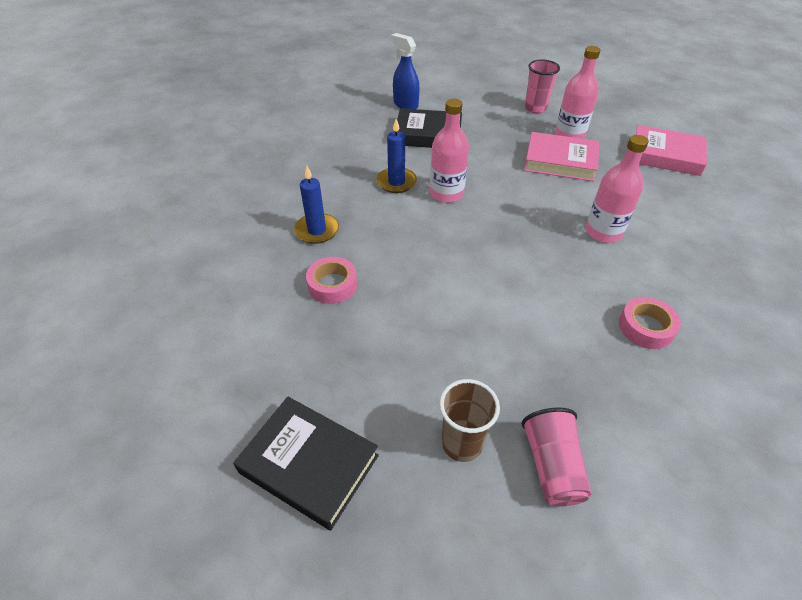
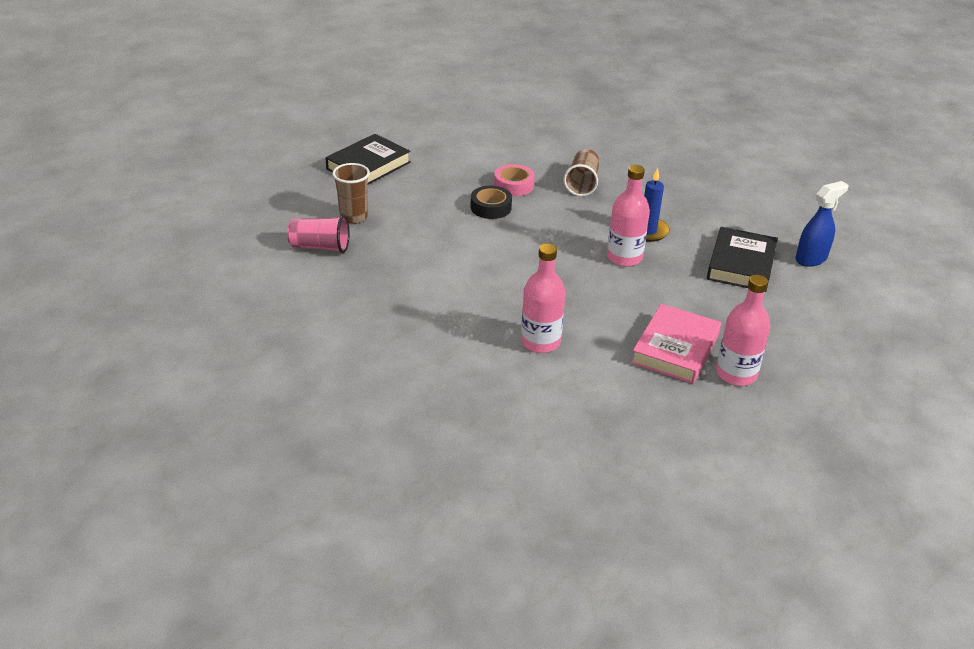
camera: 100 degrees right, 10 degrees down
blue candle [294,165,339,244] -> brown cup [564,149,600,196]
pink cup [525,59,560,113] -> none
pink tape [619,297,681,349] -> none
pink book [636,125,707,176] -> none
none -> black tape [470,186,512,219]

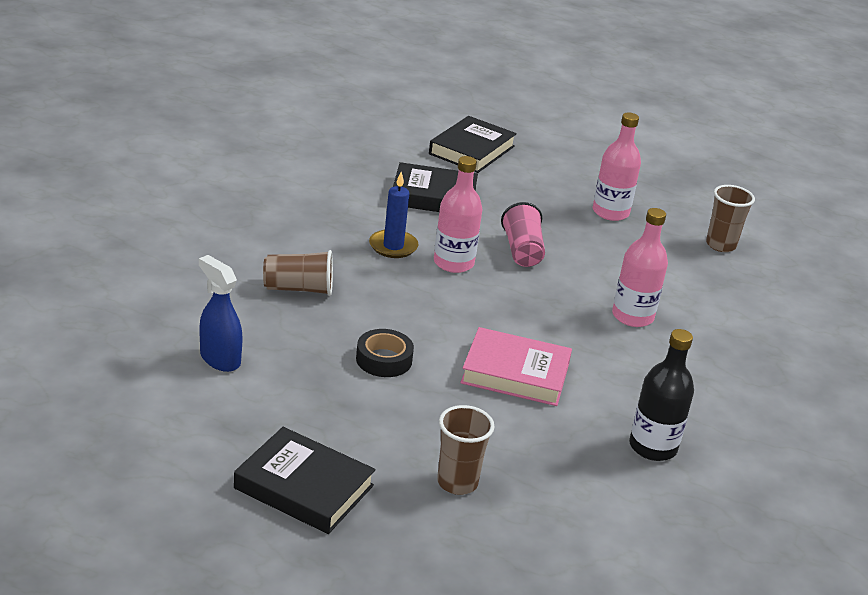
camera: 105 degrees left, 5 degrees down
pink cup [287,215,349,253] -> pink cup moved to [501,202,545,267]
pink tape [494,164,535,196] -> none
pink book [631,304,721,384] -> pink book moved to [460,327,572,406]
blue spray bottle [796,181,848,267] -> blue spray bottle moved to [199,255,243,372]
none -> black book [429,116,517,173]
none -> black bottle [629,329,694,461]
none -> brown cup [706,185,755,252]

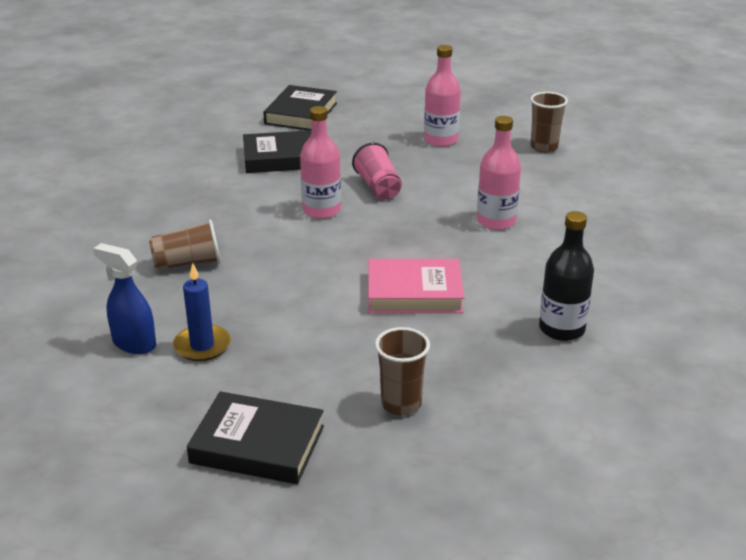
camera: 10 degrees left, 0 degrees up
black tape [356,329,414,377] -> none
blue candle [369,172,419,258] -> blue candle moved to [173,263,231,361]

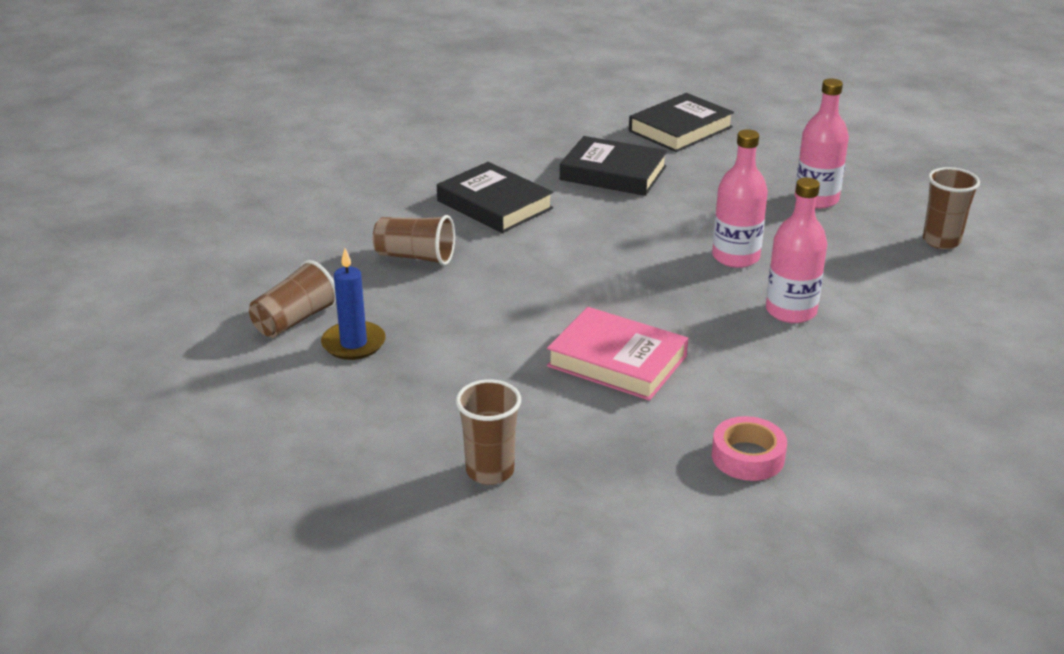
camera: 30 degrees right, 0 degrees up
blue spray bottle [93,243,156,354] -> brown cup [249,260,336,338]
black book [187,391,324,484] -> black book moved to [437,162,553,233]
pink bottle [300,106,341,219] -> pink bottle moved to [712,129,768,268]
pink cup [352,143,402,200] -> none
black bottle [539,211,594,341] -> pink tape [712,416,787,481]

